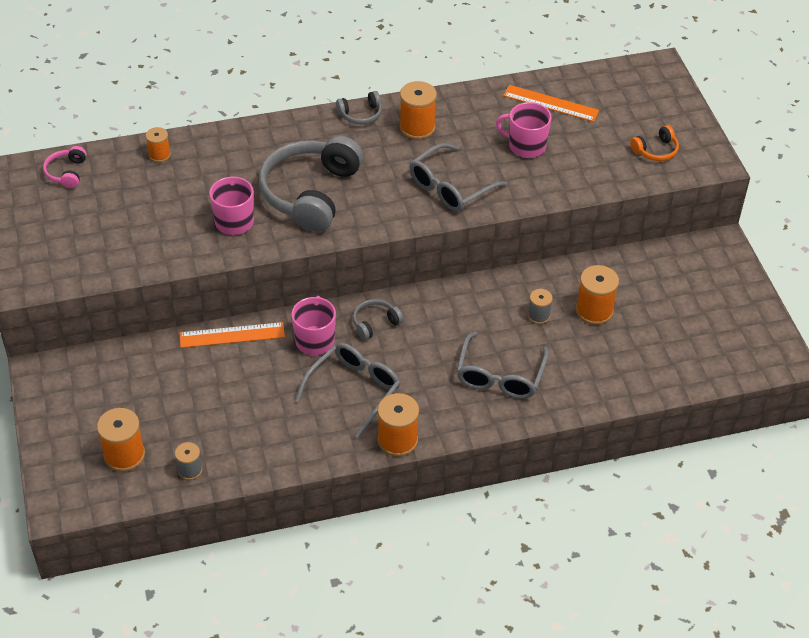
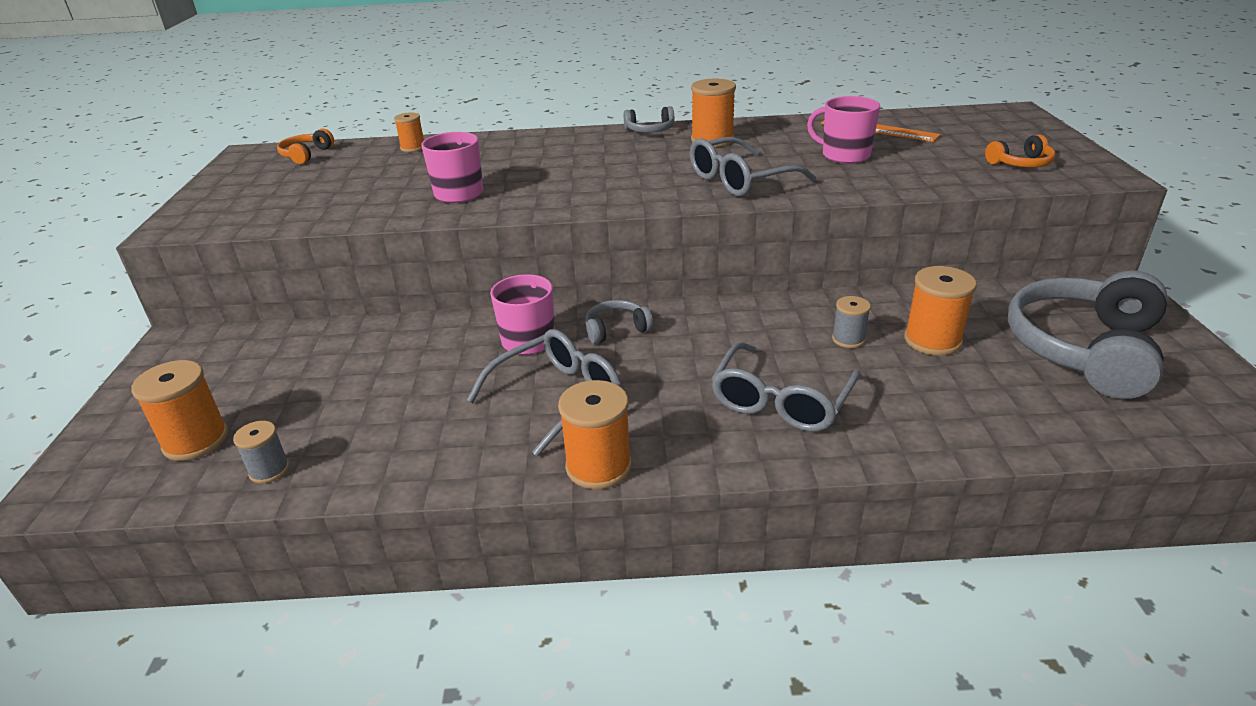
camera: 15 degrees right, 15 degrees down
pink headphones [43,146,87,188] -> orange headphones [277,128,334,164]
orange ruler [180,322,285,348] -> none
grey headphones [259,136,363,232] -> grey headphones moved to [1008,270,1167,399]

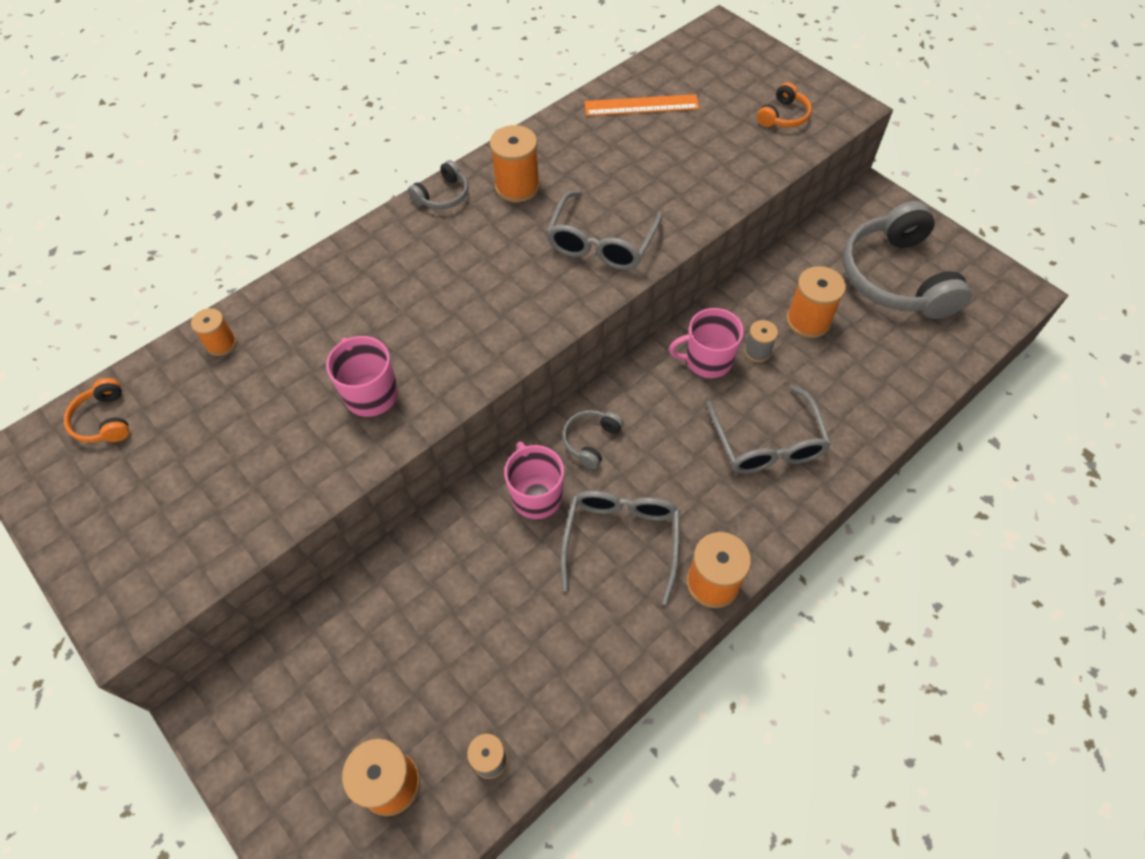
camera: 40 degrees left, 25 degrees up
pink mug [807,96,880,164] -> pink mug moved to [669,308,744,378]

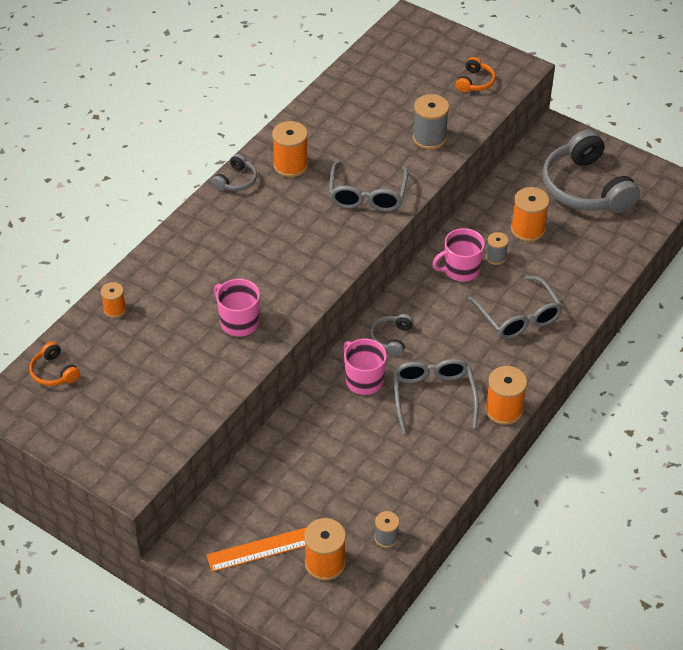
camera: 15 degrees left, 10 degrees down
orange ruler [584,94,700,116] -> orange ruler moved to [207,527,307,572]
none -> grey spool [413,94,449,150]

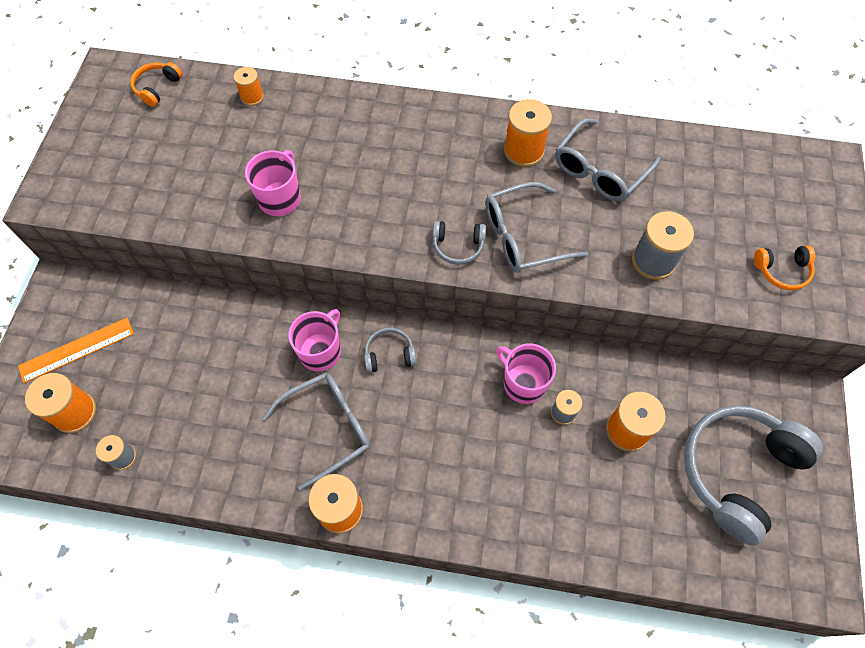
camera: 65 degrees right, 15 degrees up
orange ruler [207,527,307,572] -> orange ruler turned 75 degrees counterclockwise [18,318,134,383]
grey headphones [212,154,257,191] -> grey headphones moved to [432,221,486,265]
grey glasses [468,275,563,339] -> grey glasses moved to [555,118,661,201]

